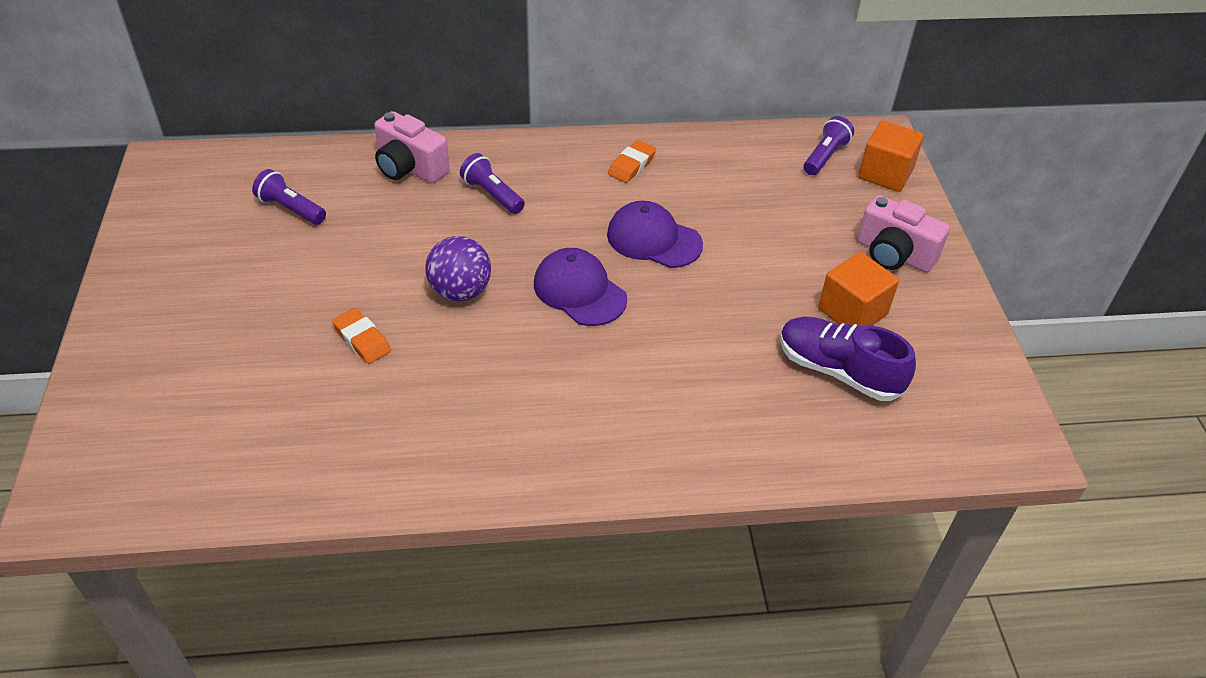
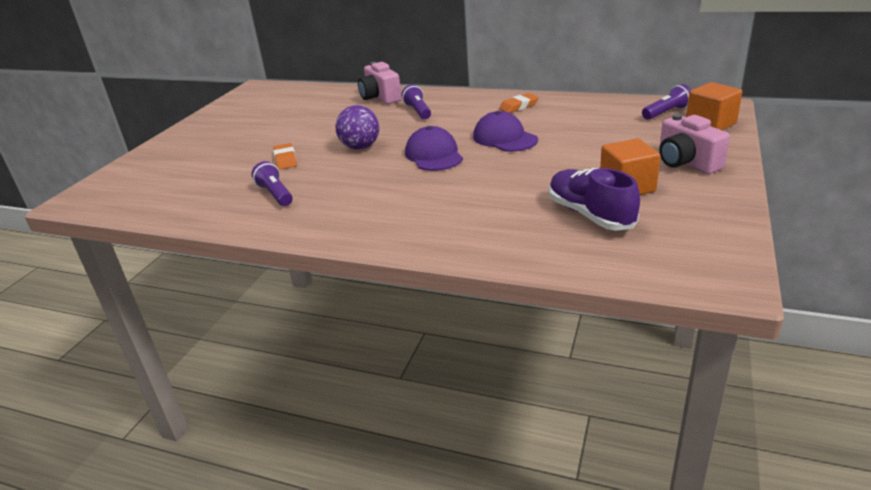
camera: 30 degrees right, 15 degrees down
purple flashlight [252,169,326,225] -> purple flashlight moved to [252,161,293,206]

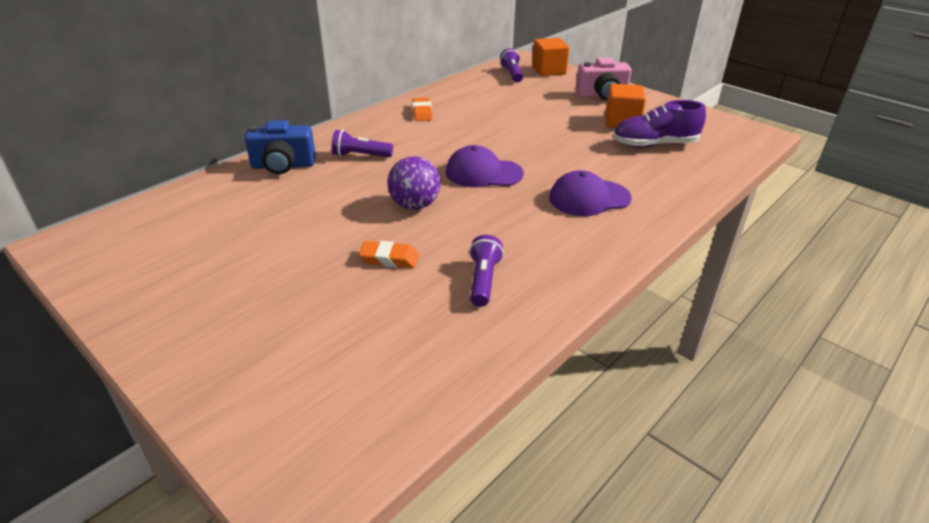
camera: 70 degrees left, 5 degrees up
purple flashlight [252,161,293,206] -> purple flashlight turned 105 degrees clockwise [469,235,504,307]
pink camera [358,62,402,104] -> blue camera [245,120,316,174]
purple cap [473,111,538,152] -> purple cap moved to [549,170,632,216]

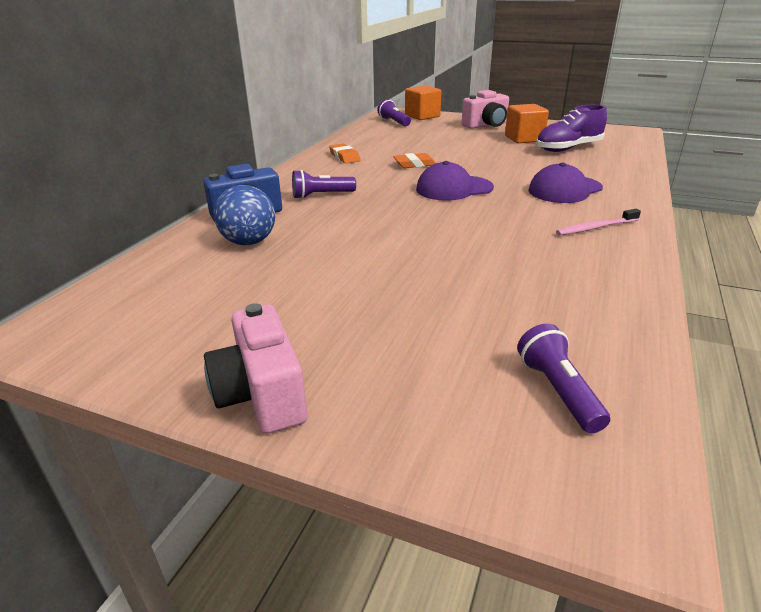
camera: 20 degrees left, 5 degrees down
orange eraser [359,241,419,268] -> orange eraser moved to [393,153,436,168]
purple ball [388,156,441,210] -> none
purple flashlight [469,235,504,307] -> purple flashlight moved to [517,323,610,433]
none -> pink camera [204,303,307,434]
none -> blue ball [214,185,275,245]
none -> pink toothbrush [556,209,641,235]

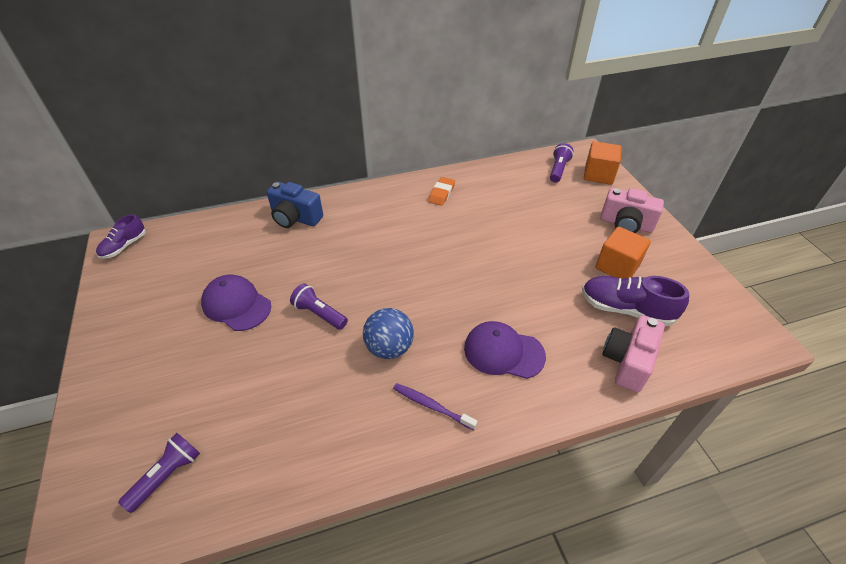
camera: 50 degrees right, 15 degrees up
pink camera [204,303,307,434] -> pink camera moved to [602,315,665,393]
blue ball [214,185,275,245] -> blue ball moved to [363,308,414,359]
purple flashlight [292,170,356,199] -> purple flashlight moved to [290,283,348,330]
orange eraser [393,153,436,168] -> none
purple cap [416,161,494,201] -> purple cap moved to [201,275,271,331]
pink toothbrush [556,209,641,235] -> purple toothbrush [393,383,478,430]
none -> purple shoe [96,214,146,259]

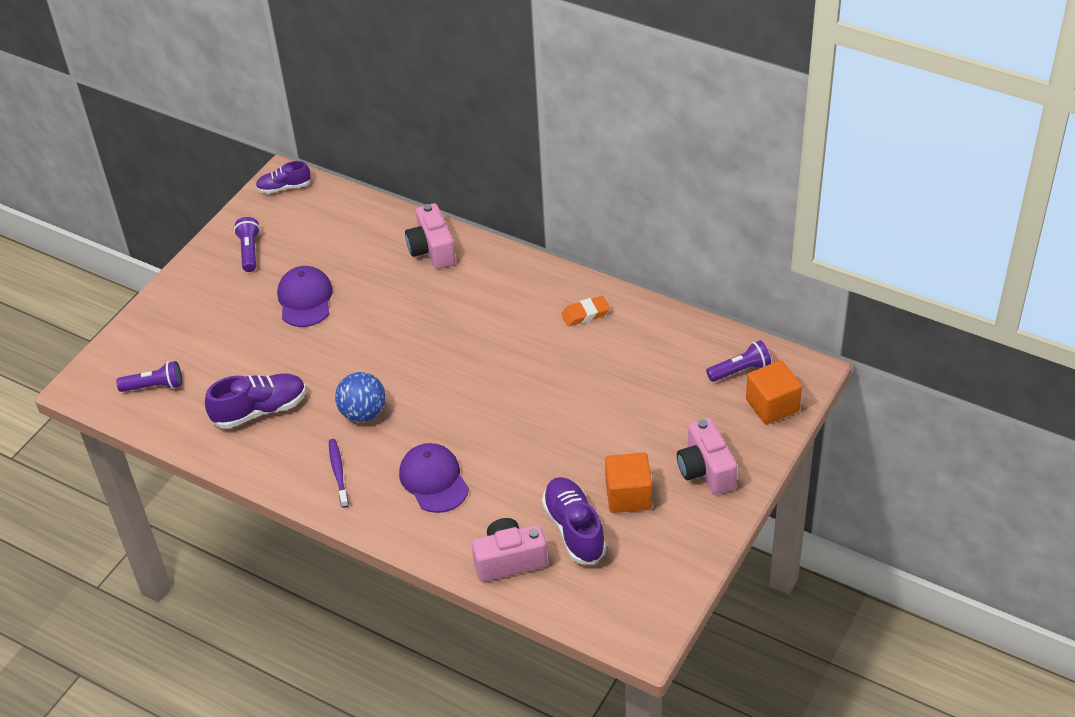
camera: 50 degrees right, 0 degrees up
blue camera [267,182,323,228] -> pink camera [405,203,455,269]
purple flashlight [290,283,348,330] -> purple flashlight moved to [234,217,260,272]
none -> purple shoe [205,373,306,429]

